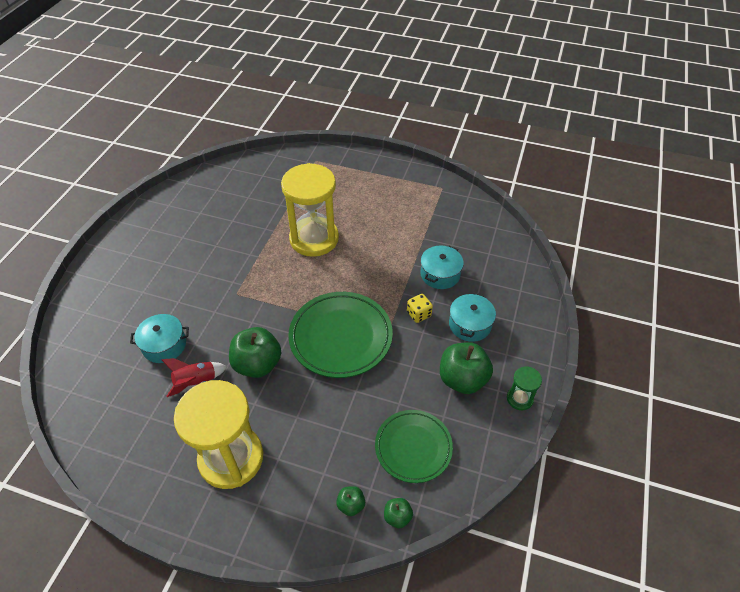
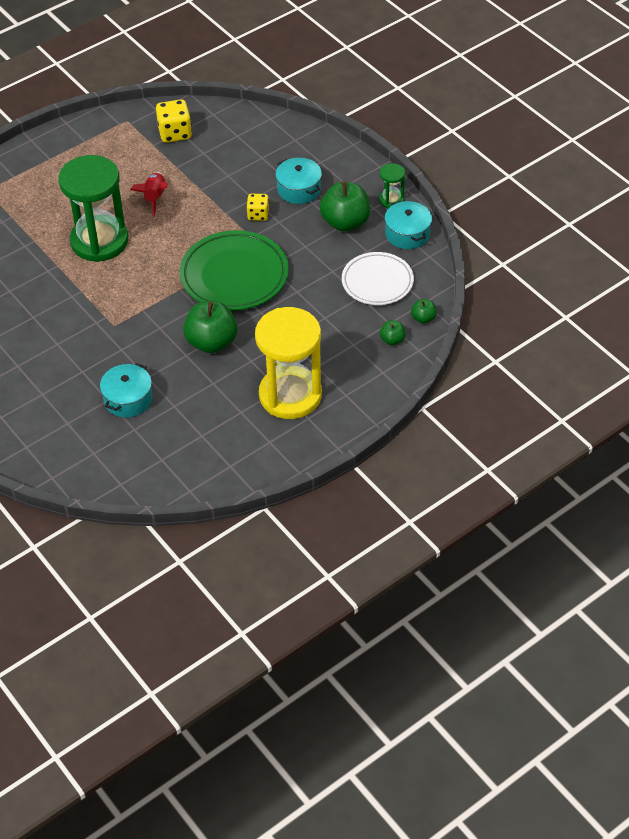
camera: 55 degrees left, 0 degrees up
red rocket [162,358,228,397] -> red rocket moved to [130,172,168,217]
yellow hourglass [281,163,339,257] -> green hourglass [59,155,128,262]
green plate [375,410,453,483] -> white plate [342,252,414,305]
turquoise pot [420,245,464,289] -> turquoise pot moved to [384,201,432,249]
none -> yellow dice [156,99,192,143]

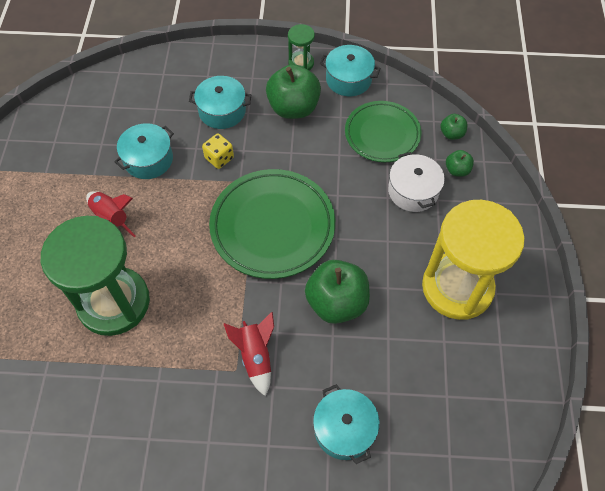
camera: 50 degrees left, 10 degrees up
yellow dice [156,99,192,143] -> none
white plate [342,252,414,305] -> green plate [345,101,421,162]
none -> turquoise pot [114,123,174,179]
none -> red rocket [224,312,274,396]
none -> white pot [388,152,445,212]

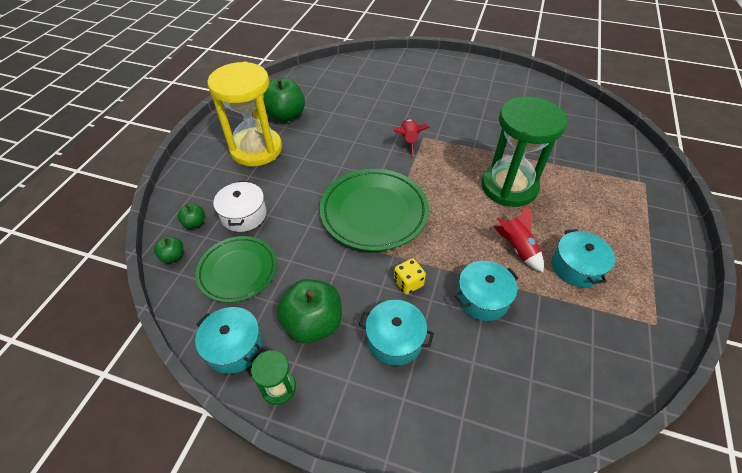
camera: 165 degrees left, 10 degrees down
green apple [305,260,370,324] -> green apple moved to [263,78,305,122]
turquoise pot [313,384,380,464] -> turquoise pot moved to [552,229,615,288]

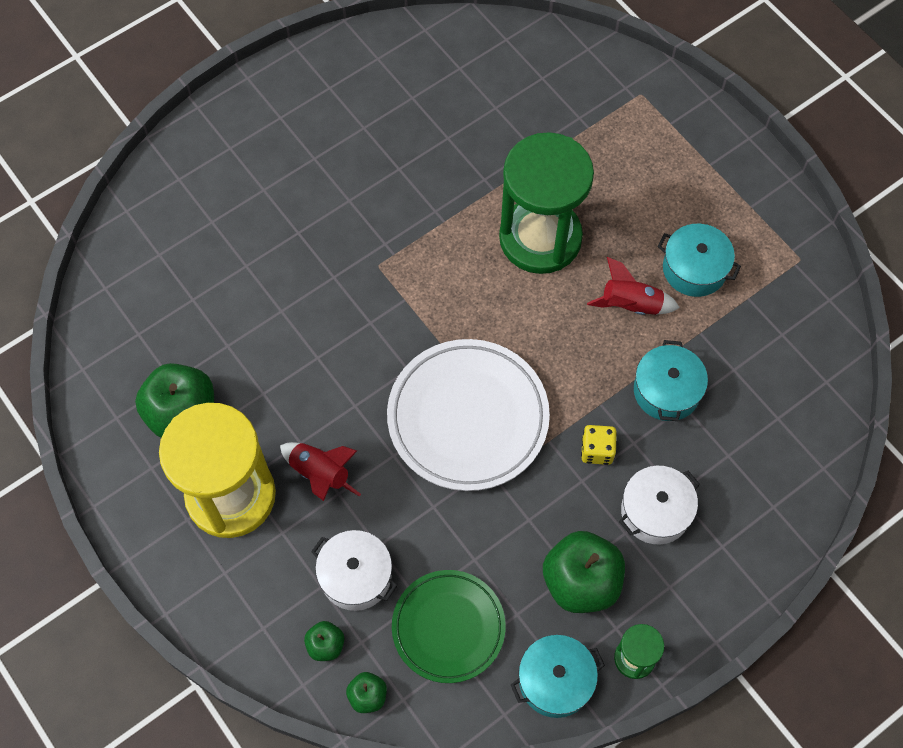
camera: 55 degrees left, 15 degrees up
green plate [319,169,429,251] -> white plate [387,339,550,491]
turquoise pot [359,300,434,365] -> white pot [619,466,700,544]
red rocket [394,119,429,157] -> red rocket moved to [280,442,361,501]

